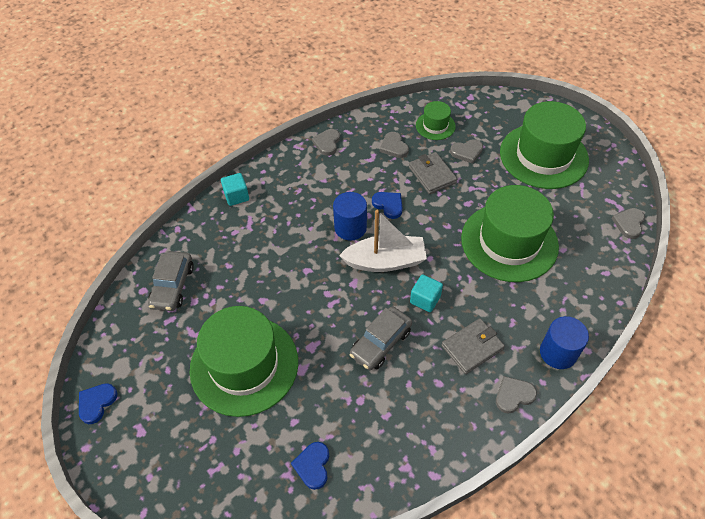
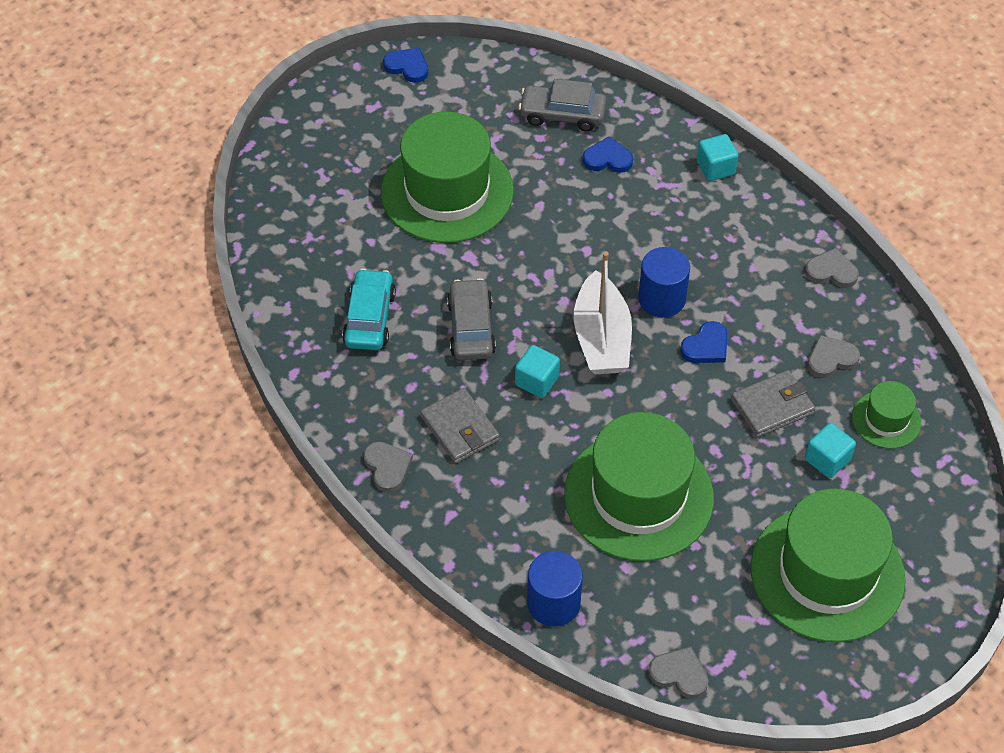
camera: 90 degrees right, 0 degrees up
blue heart [291,442,329,490] -> blue heart moved to [582,136,633,173]
grey car [349,307,412,370] -> grey car turned 45 degrees clockwise [447,278,496,360]
grey heart [450,139,483,164] -> turquoise cube [805,423,856,478]
blue cylinder [540,316,589,369] -> blue cylinder moved to [527,551,583,627]
none -> turquoise car [342,269,396,350]

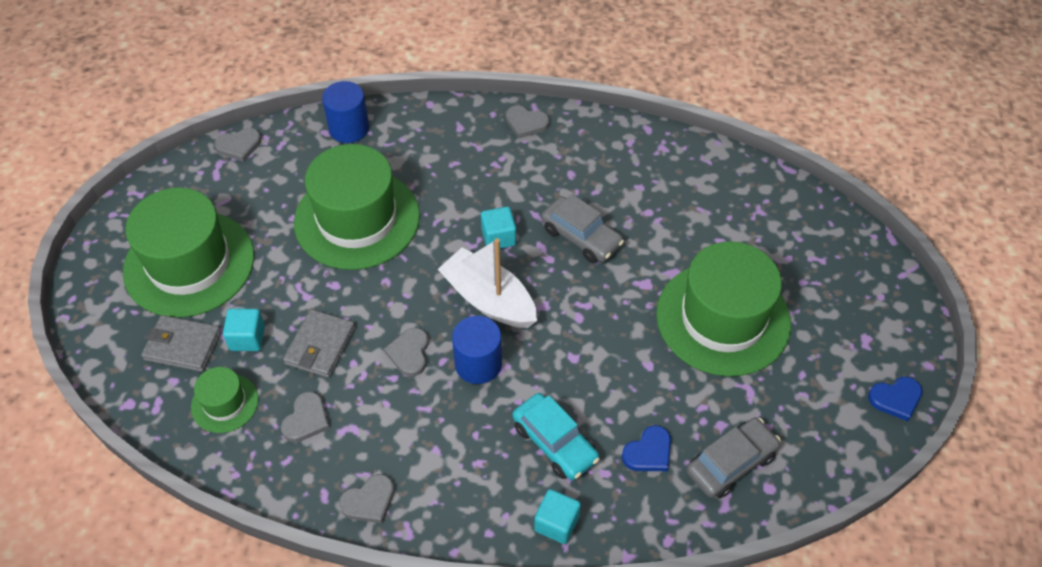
camera: 135 degrees right, 0 degrees up
turquoise car [342,269,396,350] -> turquoise car moved to [513,393,600,480]
grey wallet [420,388,500,463] -> grey wallet moved to [141,315,221,372]
blue heart [680,321,728,363] -> grey heart [384,328,429,377]

